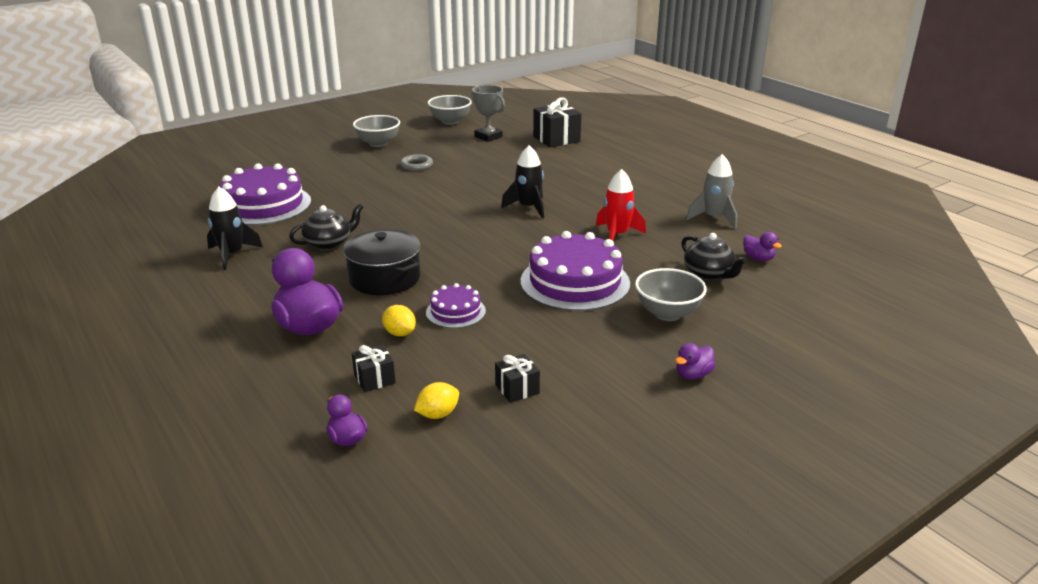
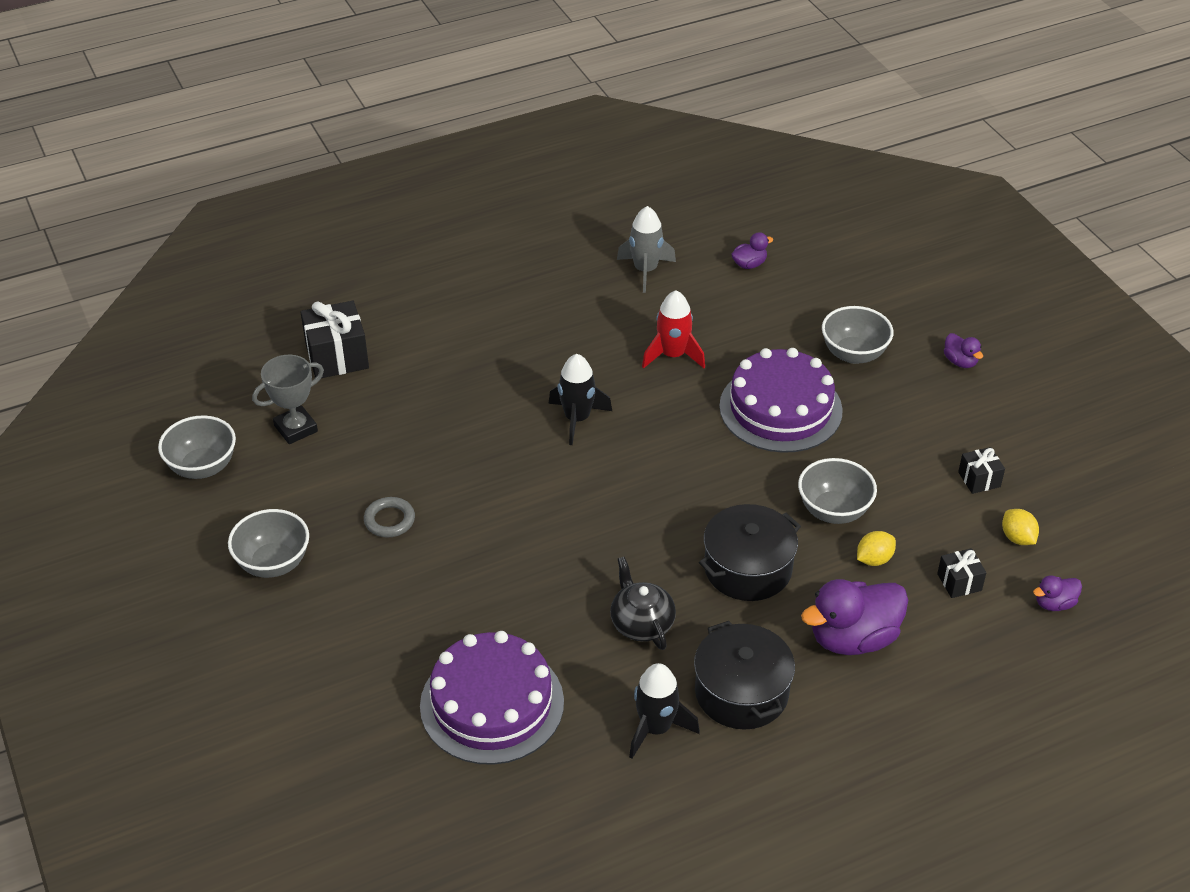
camera: 80 degrees left, 15 degrees up
purple cake [426,283,486,328] -> grey bowl [798,458,877,524]
black teapot [681,233,747,280] -> none
none -> black pot [694,621,795,730]

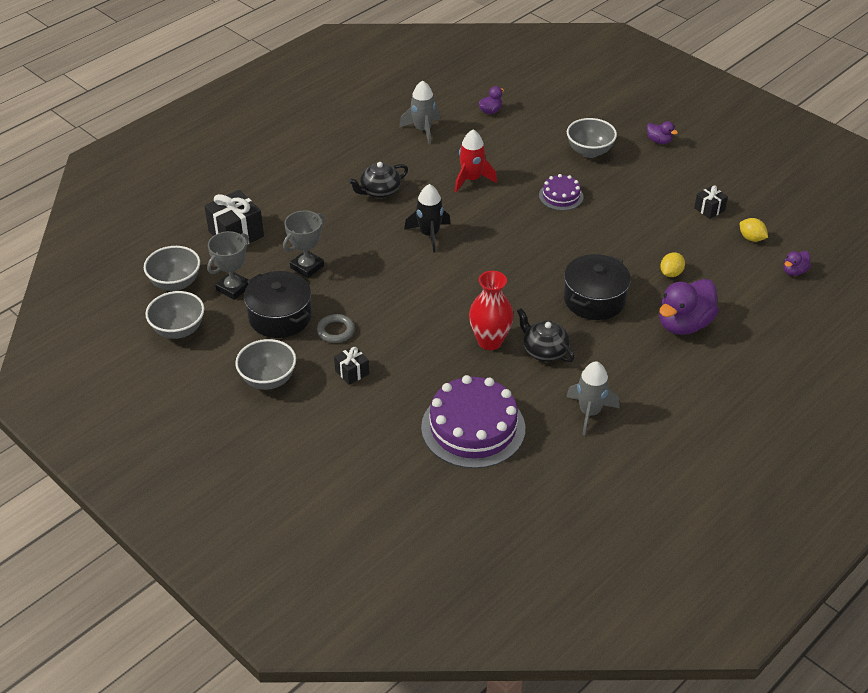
camera: 20 degrees left, 0 degrees up
black rocket [629,663,700,759] -> grey rocket [566,361,620,435]
black pot [694,621,795,730] -> black pot moved to [244,271,312,338]
purple cake [719,348,843,453] -> purple cake [539,174,584,211], size x0.51
grey bowl [798,458,877,524] -> grey bowl moved to [144,246,200,291]
black gift [937,548,986,598] -> black gift moved to [334,346,369,385]
none -> grey trophy [283,210,325,278]
none -> black teapot [348,162,408,198]
none -> red vase [469,271,514,350]

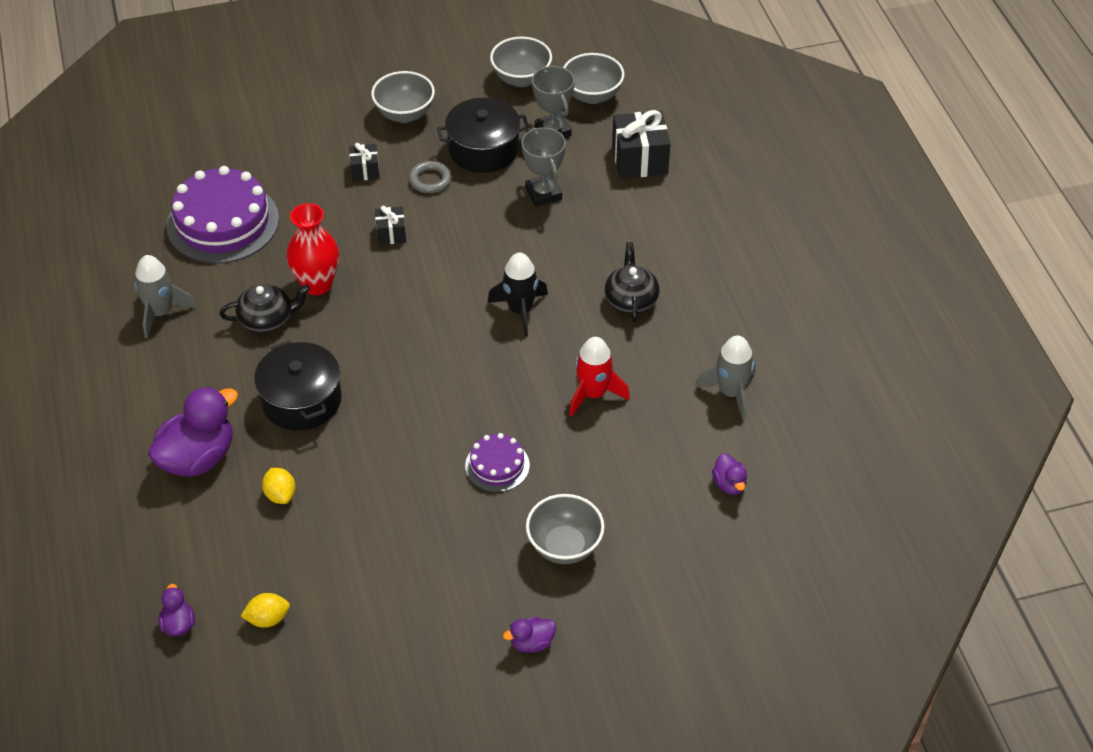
camera: 120 degrees right, 5 degrees up
purple duck [659,279,719,335] -> purple duck turned 60 degrees clockwise [148,387,238,477]
black gift [694,185,728,219] -> black gift moved to [375,206,406,245]

